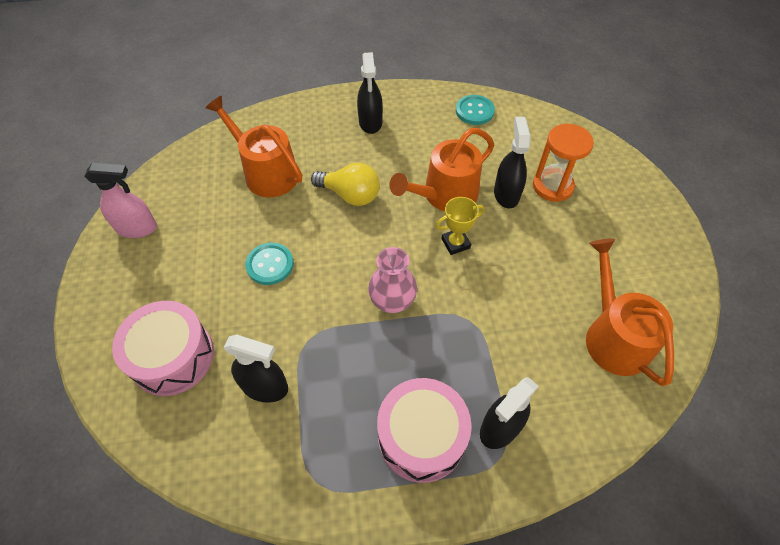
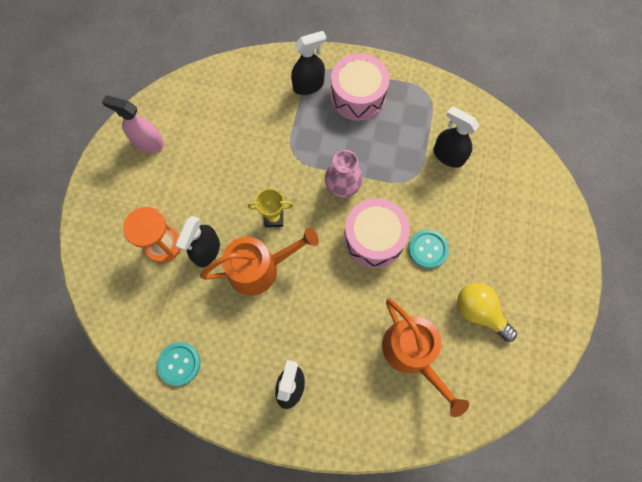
camera: 160 degrees left, 15 degrees up
pink spray bottle [84,163,157,238] -> pink spray bottle moved to [102,96,164,153]
pink drum [112,301,214,396] -> pink drum moved to [344,198,410,268]
yellow light bulb [311,162,380,206] -> yellow light bulb moved to [457,283,517,342]
orange watering can [586,238,674,386] -> none

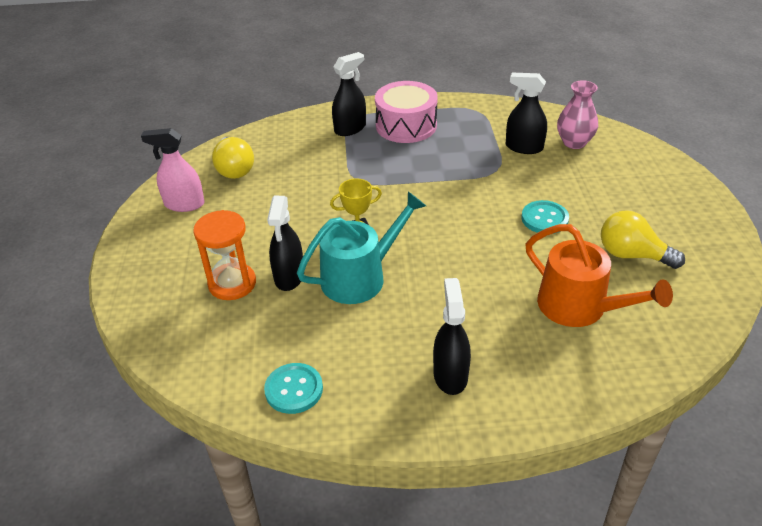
camera: 15 degrees left, 30 degrees down
orange watering can [200,227,319,296] -> turquoise watering can [297,192,426,304]
pink vase [325,150,363,197] -> pink vase moved to [557,80,598,149]
pink drum [344,198,410,268] -> none
none -> yellow light bulb [212,137,254,179]

